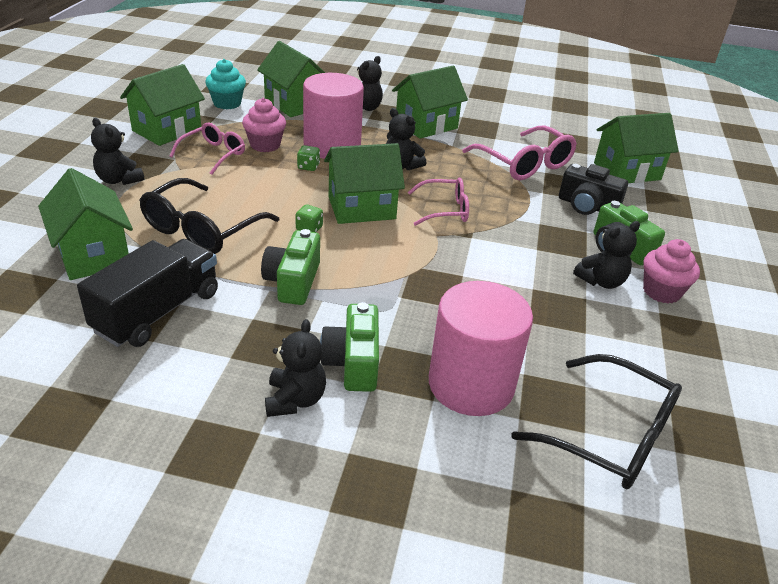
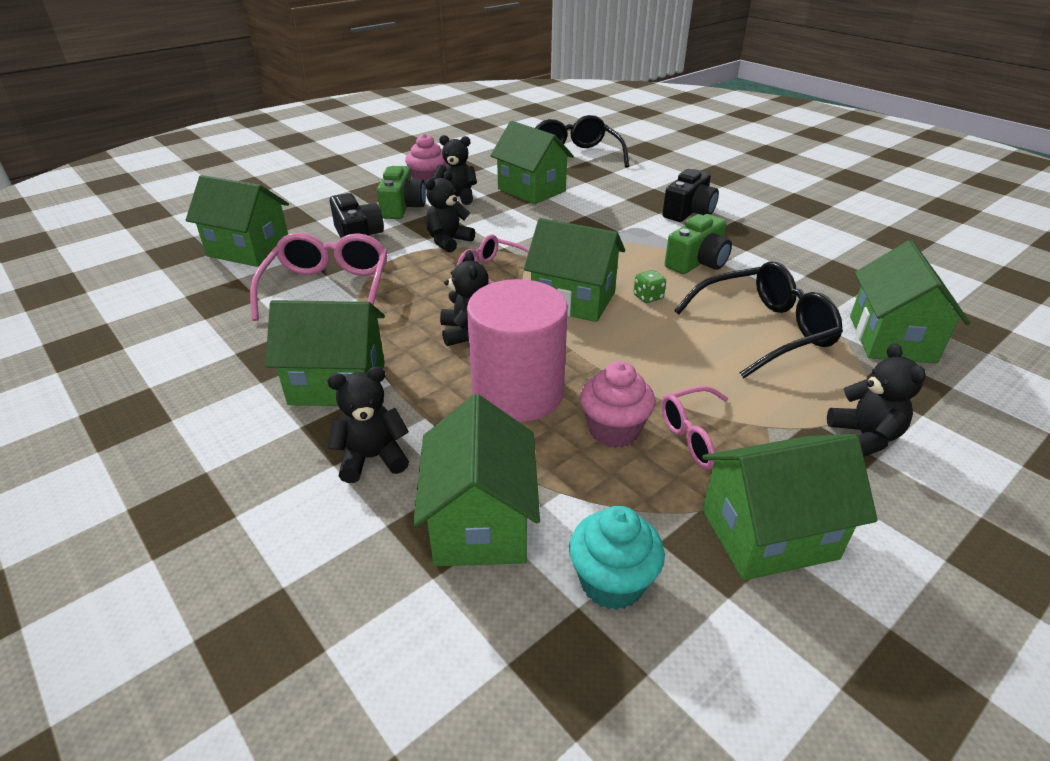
camera: 140 degrees left, 0 degrees up
black truck [77,239,218,347] -> none
black teddy bear [265,319,326,417] -> black teddy bear moved to [426,171,475,253]
green dice [297,145,320,171] -> none
green camera [320,302,379,392] -> black camera [663,169,719,222]
pink cylinder [429,281,533,416] -> none
none -> green house [490,121,574,204]

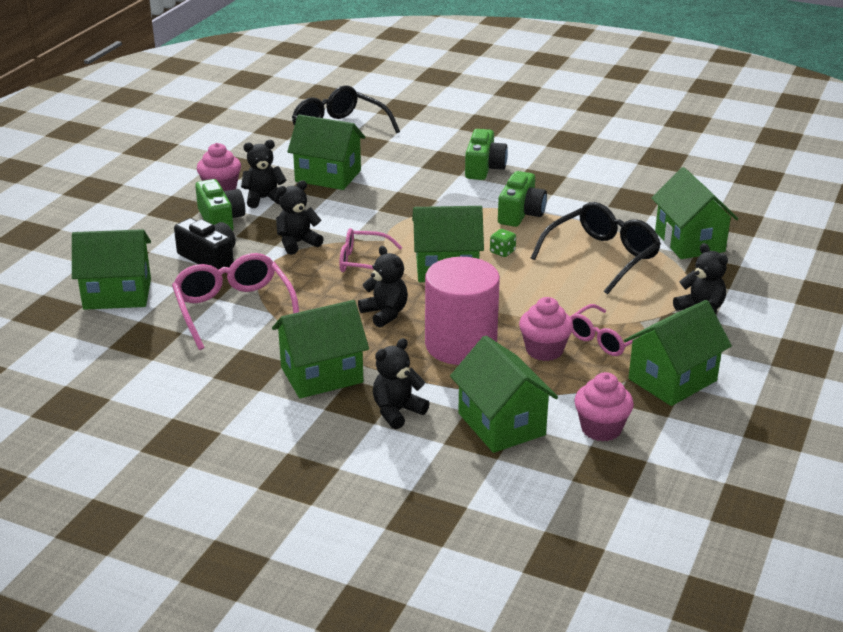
camera: 25 degrees left, 5 degrees down
black teddy bear [426,171,475,253] -> black teddy bear turned 45 degrees clockwise [276,180,324,255]
turquoise cupcake [569,506,665,610] -> pink cupcake [574,372,634,442]
black camera [663,169,719,222] -> green camera [465,129,508,180]

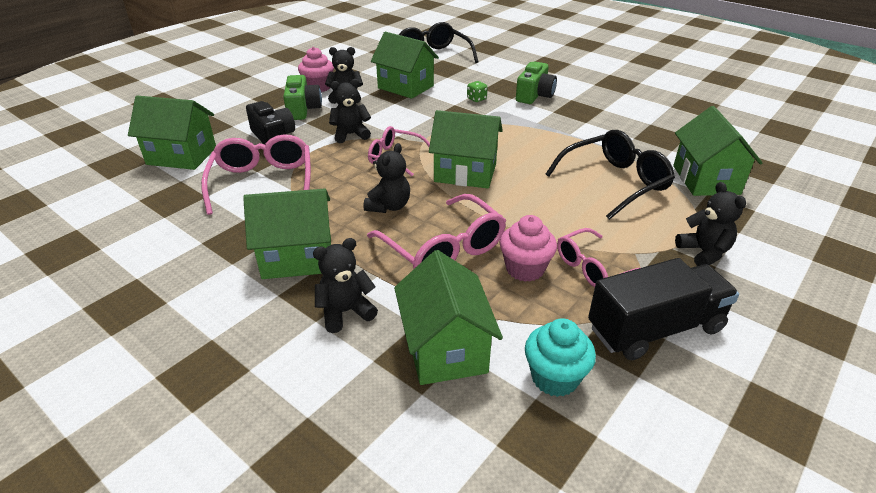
camera: 15 degrees right, 5 degrees up
black teddy bear [358,246,408,328] -> black teddy bear turned 45 degrees clockwise [363,143,410,213]
pink cylinder [425,257,500,365] -> pink glasses [367,194,506,269]
green dice [490,229,516,257] -> green dice moved to [467,81,487,102]
green camera [498,171,547,227] -> none
pink cupcake [574,372,634,442] -> turquoise cupcake [525,318,596,397]
green house [624,300,732,406] -> black truck [588,258,739,360]

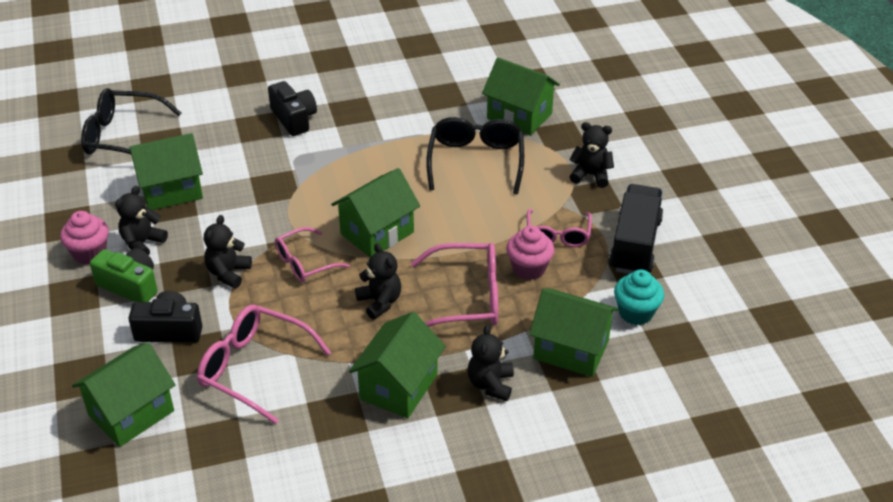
camera: 55 degrees left, 5 degrees up
green dice [467,81,487,102] -> none
green camera [516,62,557,104] -> black camera [268,81,317,136]

